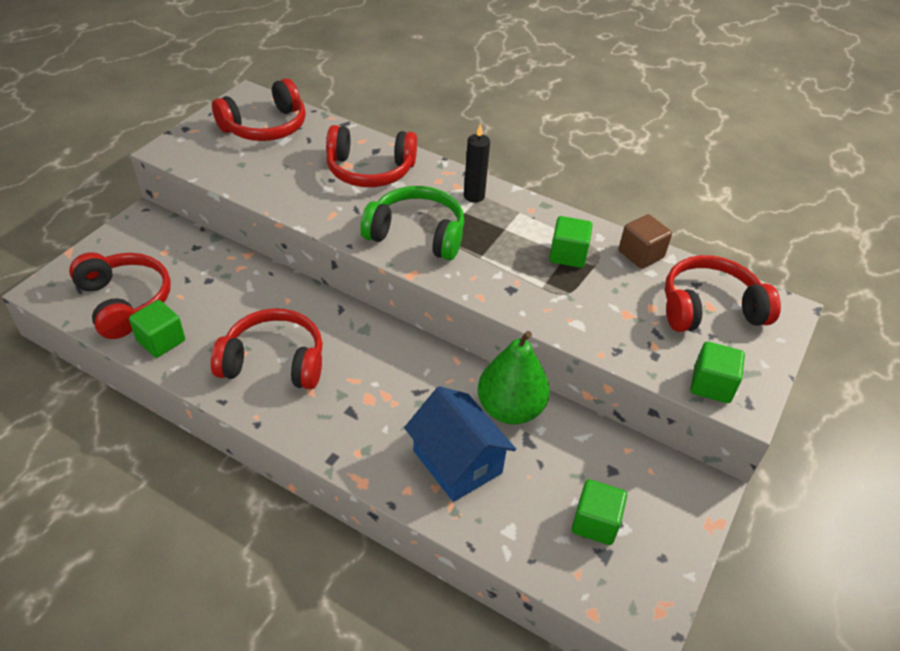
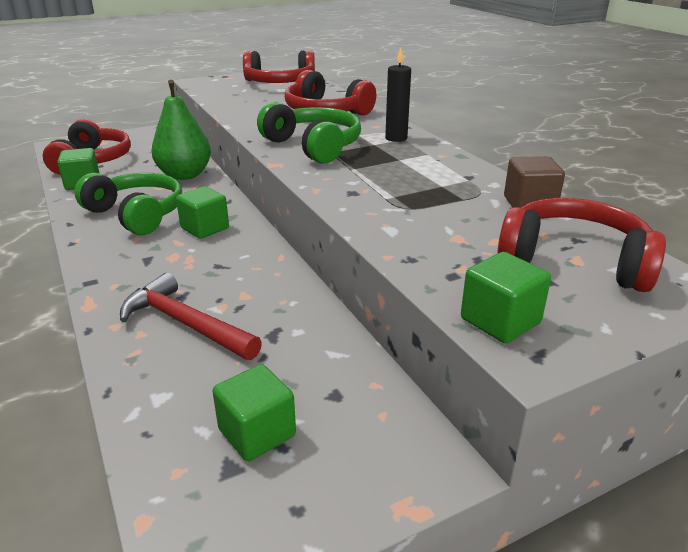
camera: 35 degrees right, 15 degrees down
red headphones [211,308,323,389] -> green headphones [74,173,182,235]
blue house [404,386,516,502] -> red hammer [120,273,262,360]
green pear [478,331,550,424] -> green pear moved to [151,80,211,180]
green cube [549,216,593,268] -> green cube moved to [176,186,229,239]

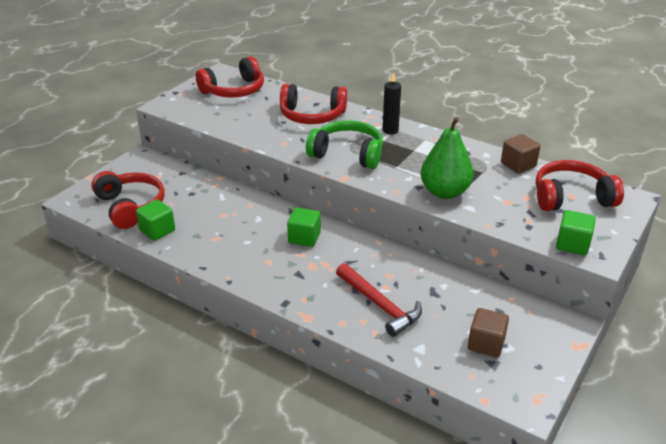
camera: 30 degrees left, 5 degrees up
green headphones [74,173,182,235] -> none
red hammer [120,273,262,360] -> red hammer turned 135 degrees counterclockwise [336,263,422,337]
green pear [151,80,211,180] -> green pear moved to [421,117,474,199]
green cube [212,364,296,461] -> brown cube [468,308,509,358]

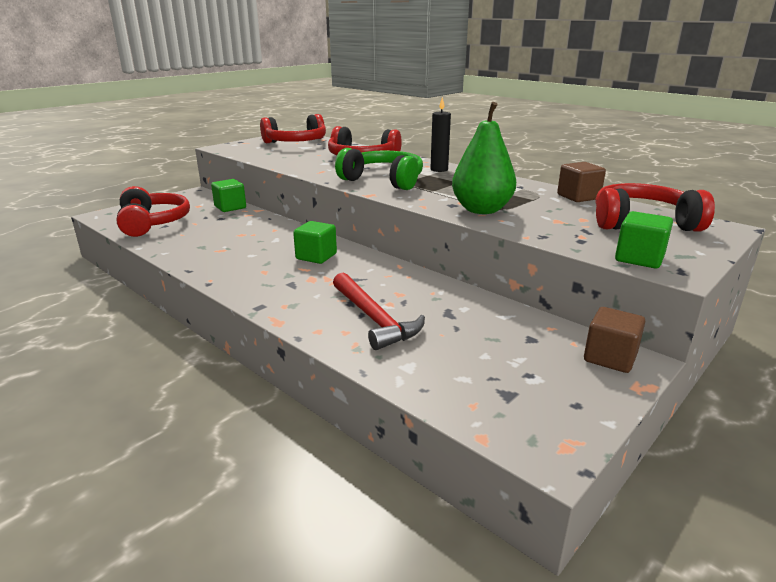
camera: 10 degrees right, 10 degrees down
green cube [136,199,175,241] -> green cube moved to [211,179,246,212]
brown cube [468,308,509,358] -> brown cube moved to [584,307,645,373]

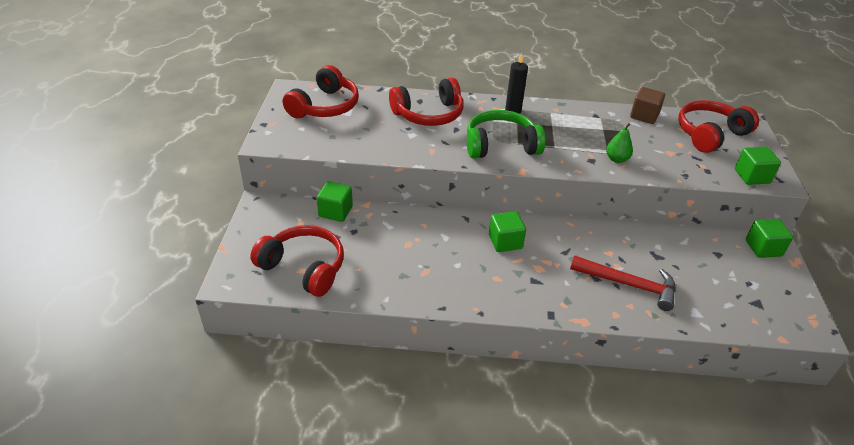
camera: 40 degrees left, 15 degrees up
green pear [452,102,516,214] -> green pear [606,123,633,163], size x0.52
brown cube [584,307,645,373] -> green cube [746,219,793,258]

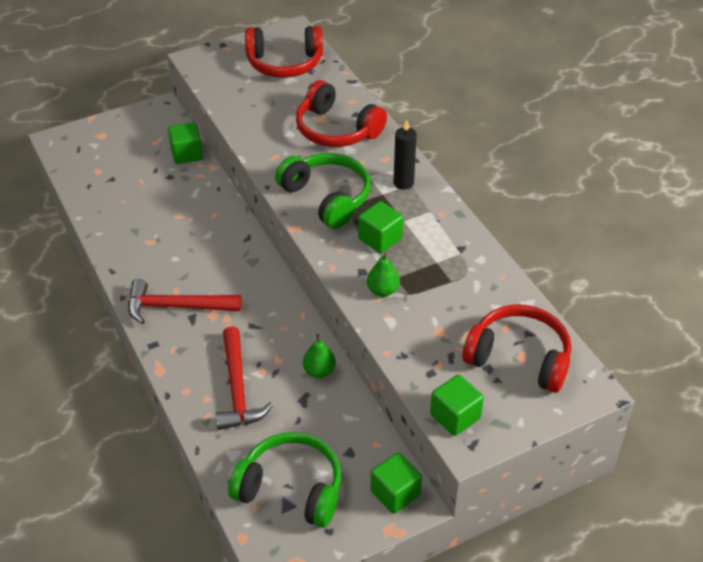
camera: 60 degrees right, 5 degrees up
red headphones [250,225,344,297] -> none
green cube [489,211,526,252] -> green cube moved to [358,201,403,253]
brown cube [630,87,665,124] -> none
none -> red hammer [128,279,242,324]
none -> green headphones [228,432,341,528]
none -> green pear [303,334,336,378]

